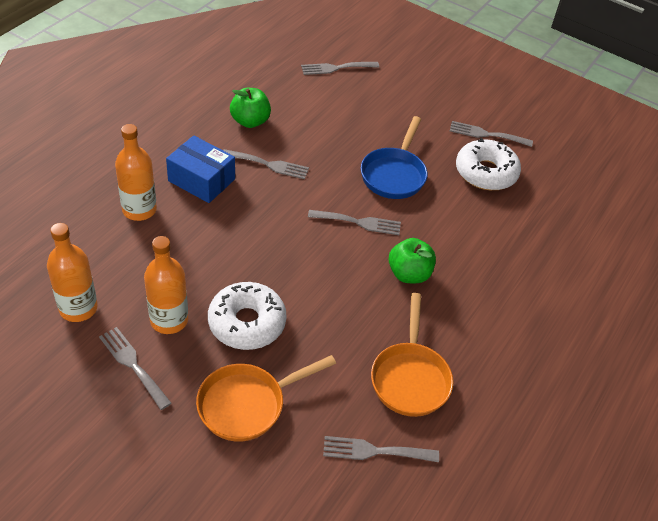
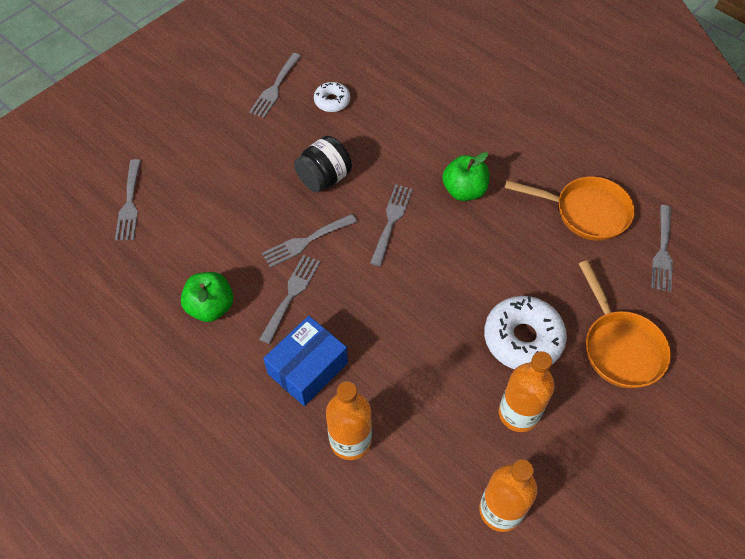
camera: 75 degrees left, 10 degrees up
grey fork [99,327,171,410] -> grey fork moved to [262,214,357,268]
blue pan [361,116,427,199] -> black jar [294,136,352,193]
white donut [456,138,521,190] -> white donut [314,82,350,112], size x0.55

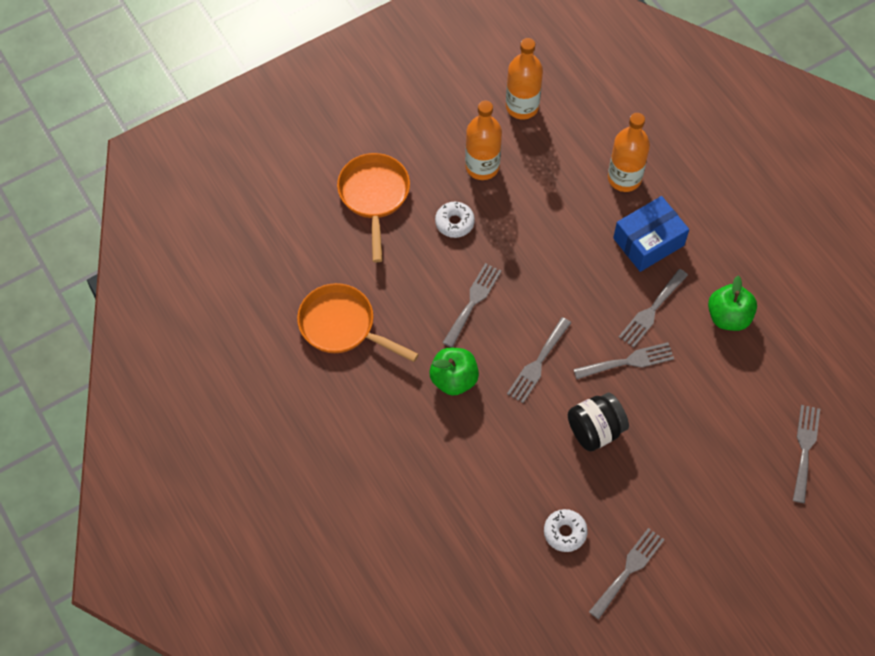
camera: 165 degrees left, 5 degrees up
white donut [484,296,567,369] -> white donut [435,202,475,238], size x0.55
grey fork [651,205,673,292] -> grey fork moved to [443,263,501,348]

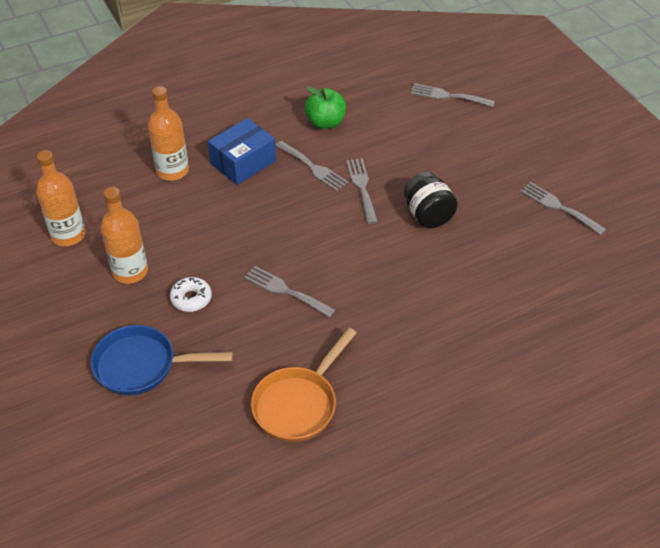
camera: 85 degrees left, 15 degrees down
orange pan [337,153,410,262] -> blue pan [90,325,233,396]
green apple [429,348,479,396] -> none
grey fork [507,317,571,403] -> none
white donut [544,509,588,552] -> none
blue box [613,196,689,272] -> blue box turned 75 degrees clockwise [208,118,276,185]

